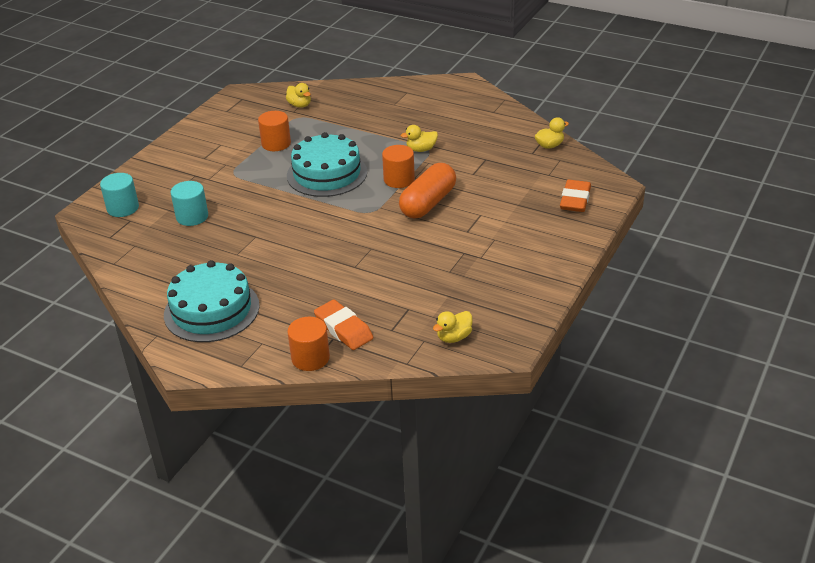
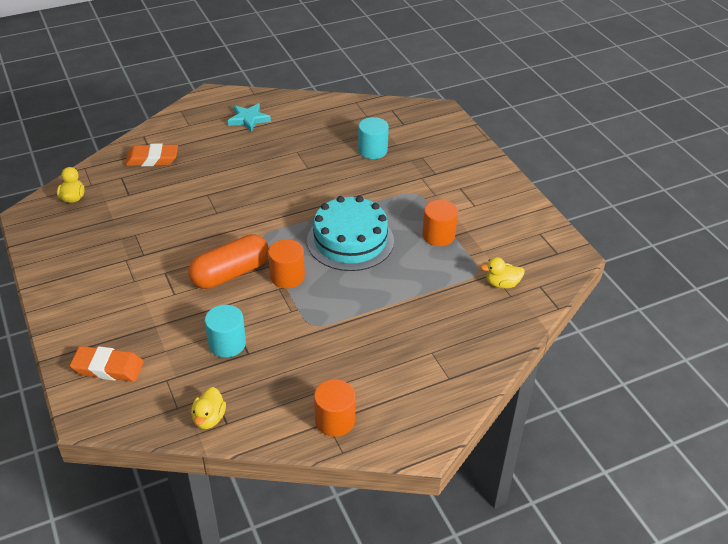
camera: 125 degrees right, 5 degrees up
turquoise cylinder [100,173,139,217] -> turquoise cylinder moved to [205,305,246,358]
turquoise cake [164,260,259,342] -> turquoise star [228,103,271,132]
orange cylinder [287,317,330,371] -> orange cylinder moved to [314,379,356,437]
orange capsule [399,163,456,218] -> orange capsule turned 75 degrees clockwise [188,234,269,289]
yellow duck [401,125,438,152] -> none
orange eraser [560,180,591,212] -> orange eraser turned 45 degrees counterclockwise [70,346,144,382]

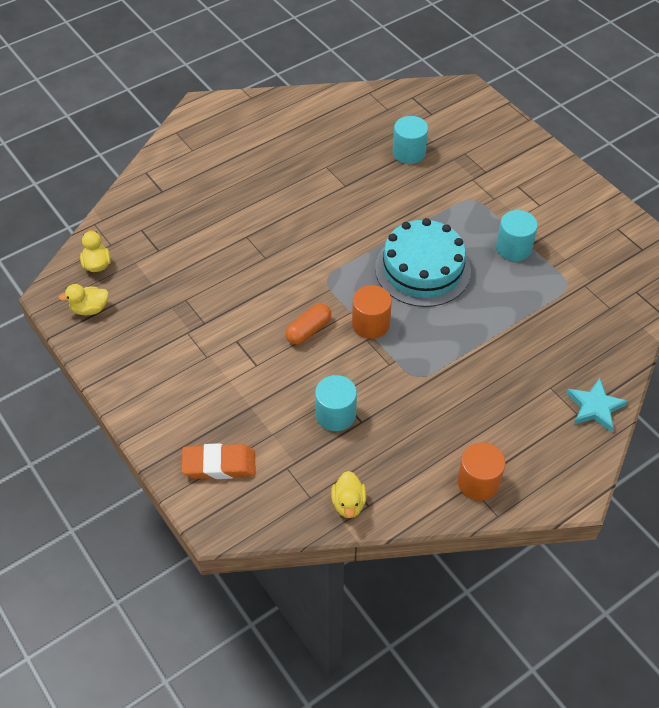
camera: 10 degrees left, 10 degrees up
orange eraser [125,143,178,166] -> none
orange capsule [188,234,269,289] -> orange capsule [285,303,331,345], size x0.59
turquoise star [228,103,271,132] -> turquoise star moved to [566,378,628,433]
orange cylinder [422,200,458,246] -> turquoise cylinder [496,210,538,261]
yellow duck [481,257,525,289] -> yellow duck moved to [58,284,109,315]

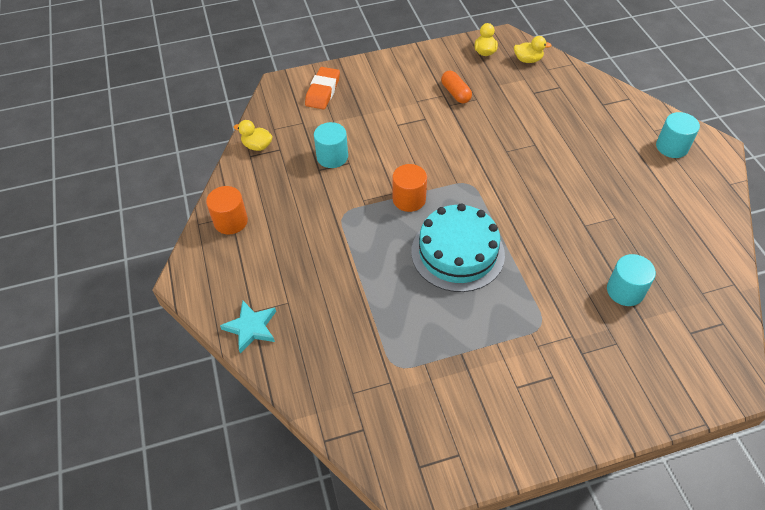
camera: 110 degrees right, 0 degrees up
orange capsule [285,303,331,345] -> orange capsule moved to [441,70,472,104]
turquoise cylinder [496,210,538,261] -> turquoise cylinder moved to [656,112,700,158]

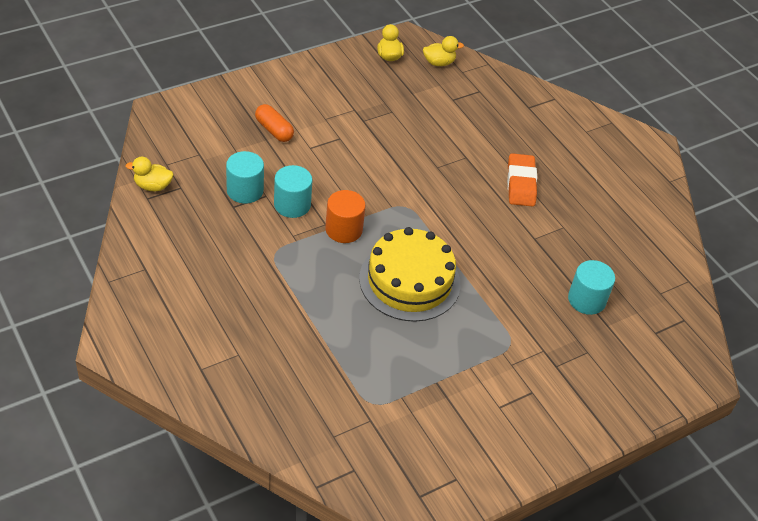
camera: 20 degrees left, 5 degrees down
orange cylinder [206,186,248,234] -> none
turquoise star [220,301,276,354] -> none
orange eraser [305,67,340,109] -> orange eraser moved to [507,153,537,207]
turquoise cake [411,203,505,292] -> yellow cake [359,227,460,322]
orange capsule [441,70,472,104] -> orange capsule moved to [255,104,294,142]
turquoise cylinder [656,112,700,158] -> turquoise cylinder moved to [274,165,313,218]

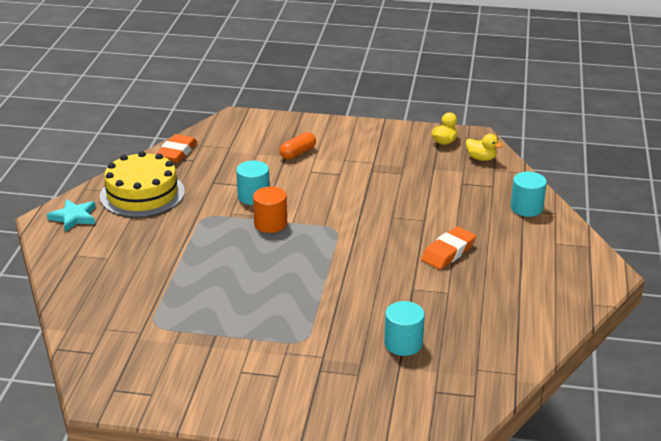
camera: 45 degrees right, 15 degrees down
yellow duck [125,157,173,191] -> orange eraser [155,134,197,163]
turquoise cylinder [226,151,264,204] -> turquoise cylinder moved to [510,172,547,217]
orange capsule [255,104,294,142] -> orange capsule turned 45 degrees clockwise [280,132,316,159]
yellow cake [359,227,460,322] -> yellow cake moved to [100,151,185,218]
none -> turquoise star [47,199,96,232]

